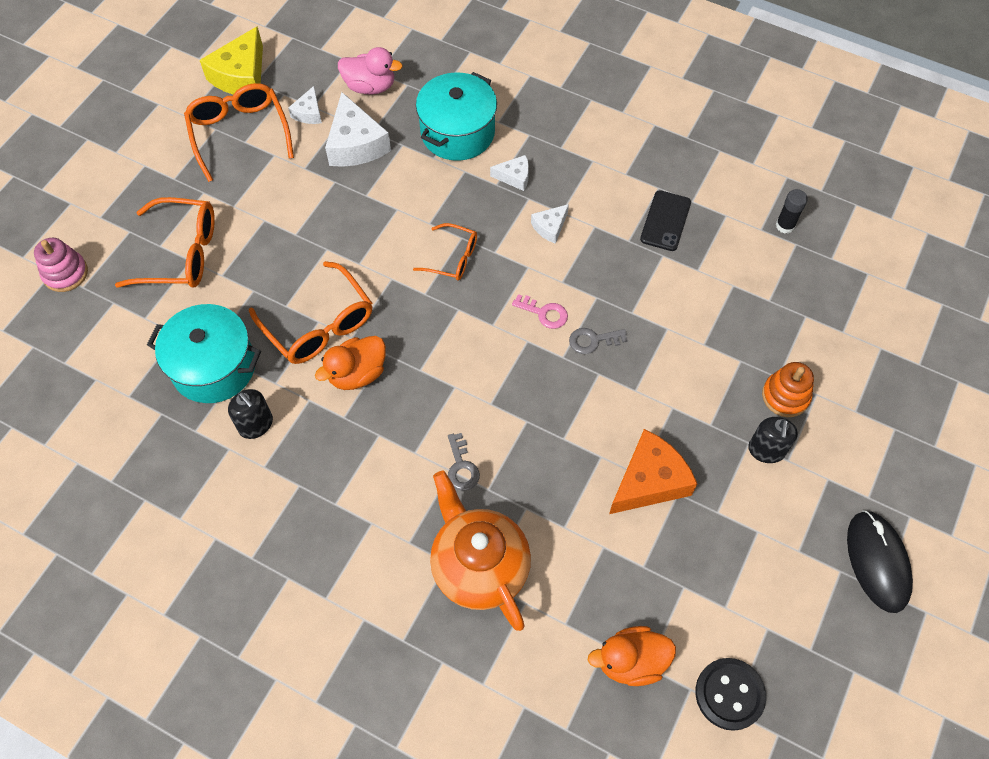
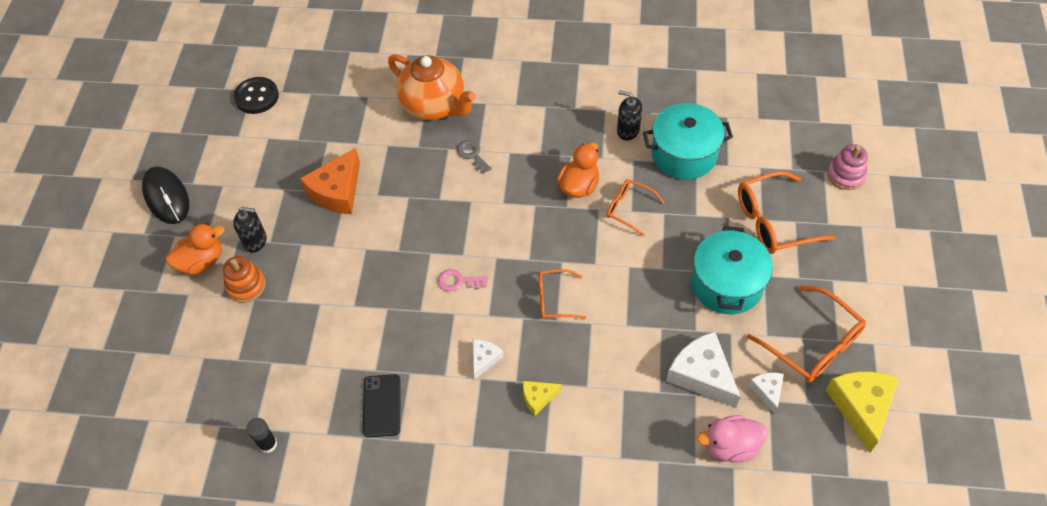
camera: 160 degrees right, 5 degrees down
orange glasses [249,261,372,364] -> orange glasses [607,179,664,236], size x0.59
turquoise pot [416,72,497,161] -> turquoise pot moved to [691,226,773,314]
white cheese [490,155,529,191] -> yellow cheese [523,381,561,416]
grey key [569,328,628,354] -> none
orange duck [588,626,676,686] -> orange duck moved to [166,223,225,275]
black soap dispenser [748,417,798,463] -> black soap dispenser turned 105 degrees clockwise [233,207,267,253]

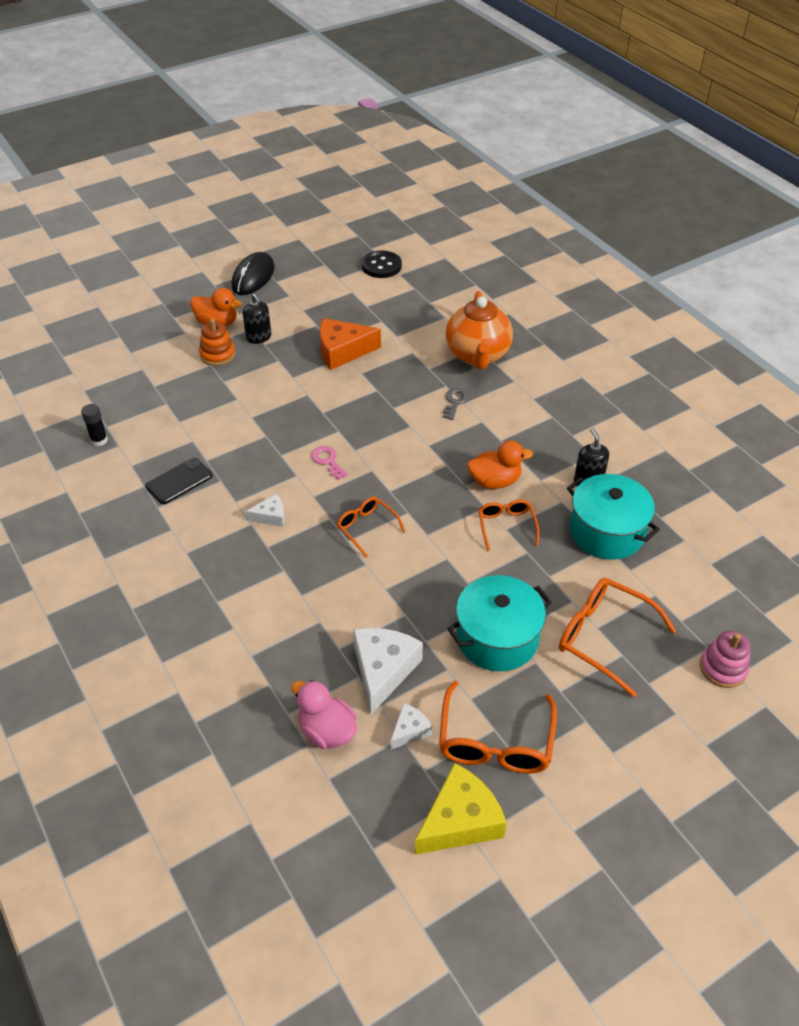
camera: 50 degrees right, 10 degrees down
yellow cheese [523,381,561,416] -> none

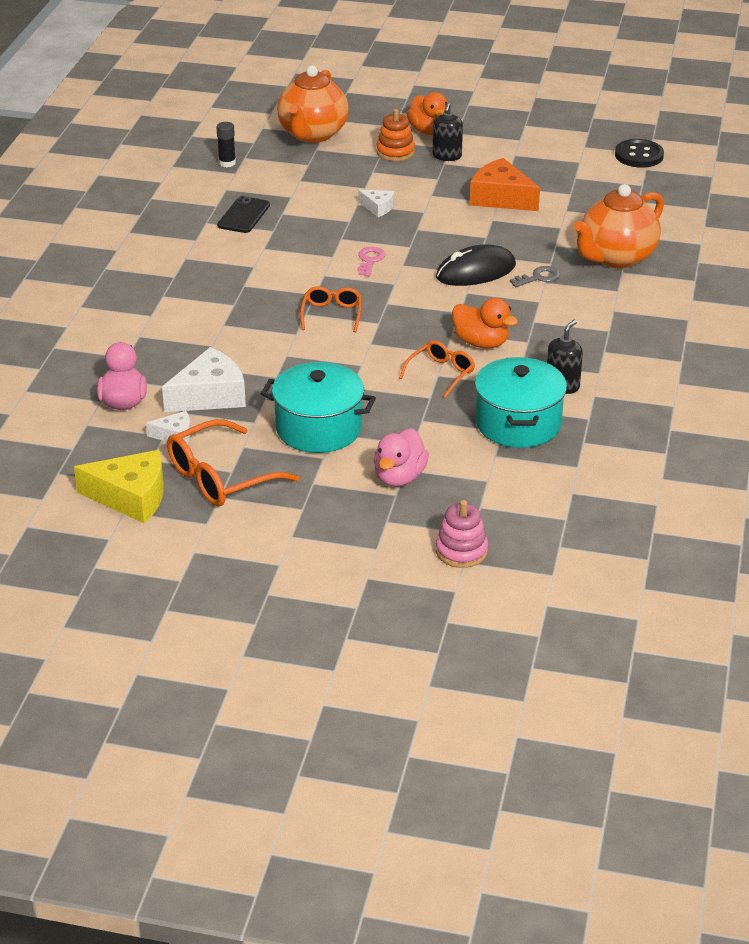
camera: 45 degrees right, 10 degrees down
black phone [146,458,212,504] -> black phone turned 75 degrees counterclockwise [217,196,270,233]
black mouse [231,252,275,295] -> black mouse moved to [436,244,516,286]
white cheese [246,494,284,527] -> white cheese moved to [358,190,394,217]
orange glasses [559,578,676,697] -> pink duck [374,428,429,487]
none -> orange teapot [277,65,349,143]

